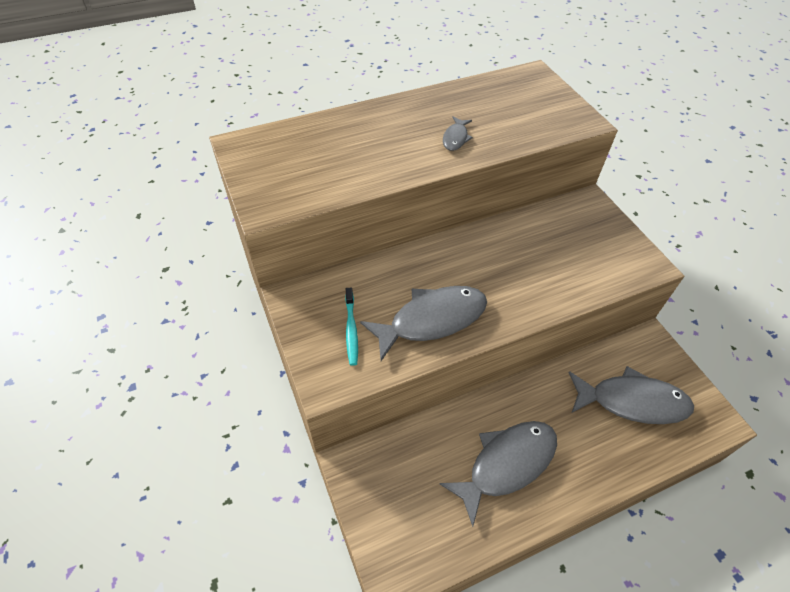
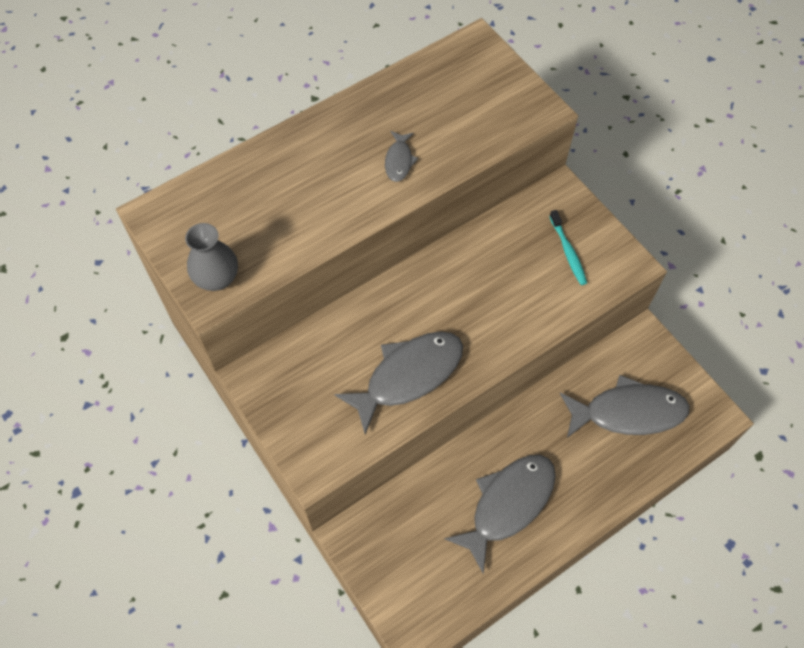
camera: 10 degrees left, 10 degrees up
turquoise toothbrush [345,288,358,366] -> turquoise toothbrush moved to [549,210,587,285]
none -> grey vase [185,223,238,291]

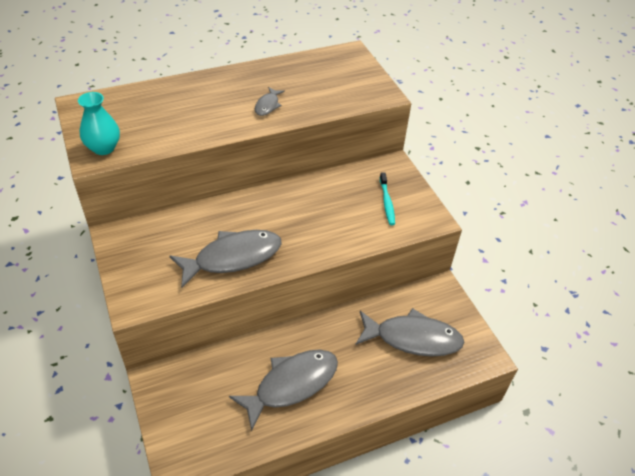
camera: 10 degrees right, 15 degrees down
grey vase [185,223,238,291] -> turquoise vase [78,92,120,155]

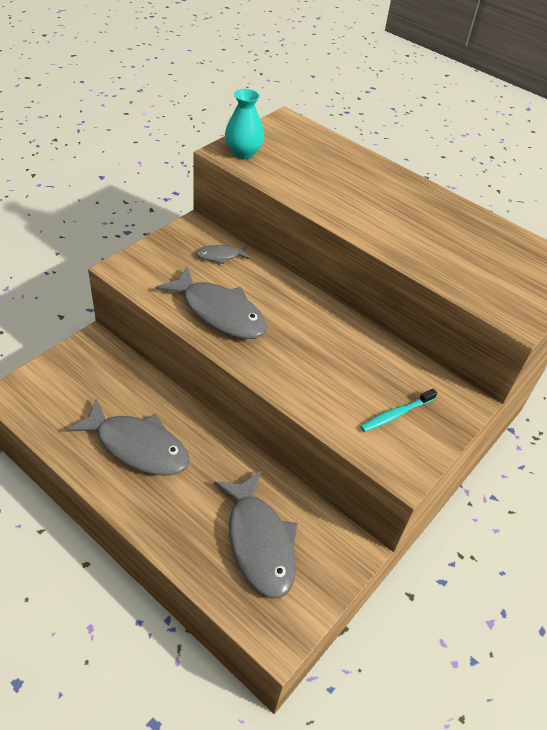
camera: 60 degrees right, 0 degrees up
grey fish [255,87,285,116] -> grey fish moved to [196,245,250,264]

